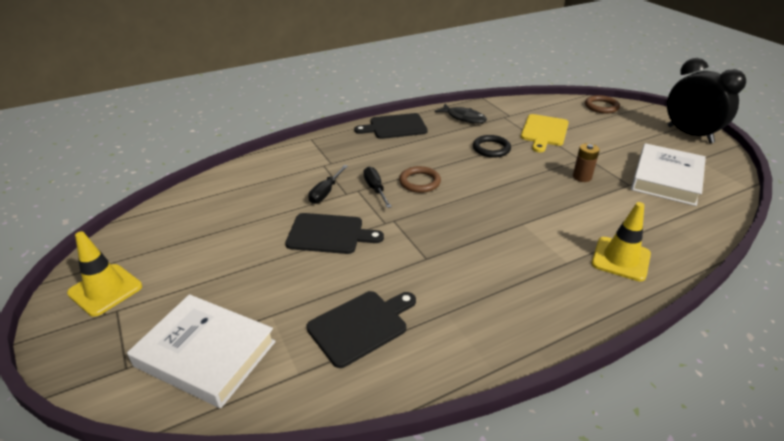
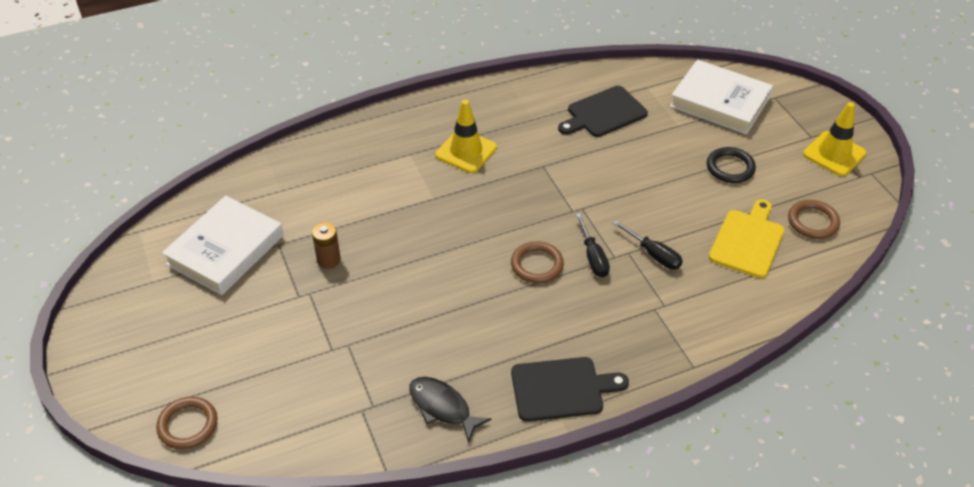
camera: 175 degrees left, 10 degrees up
black cutting board [285,213,384,254] -> none
black screwdriver [308,165,348,204] -> black screwdriver turned 105 degrees clockwise [613,220,683,270]
black ring [473,135,511,158] -> black ring moved to [707,147,756,183]
yellow cutting board [521,114,569,152] -> yellow cutting board moved to [709,199,785,278]
yellow traffic cone [591,202,651,281] -> yellow traffic cone moved to [435,100,497,173]
black clock [667,58,746,143] -> none
none -> brown ring [788,200,840,239]

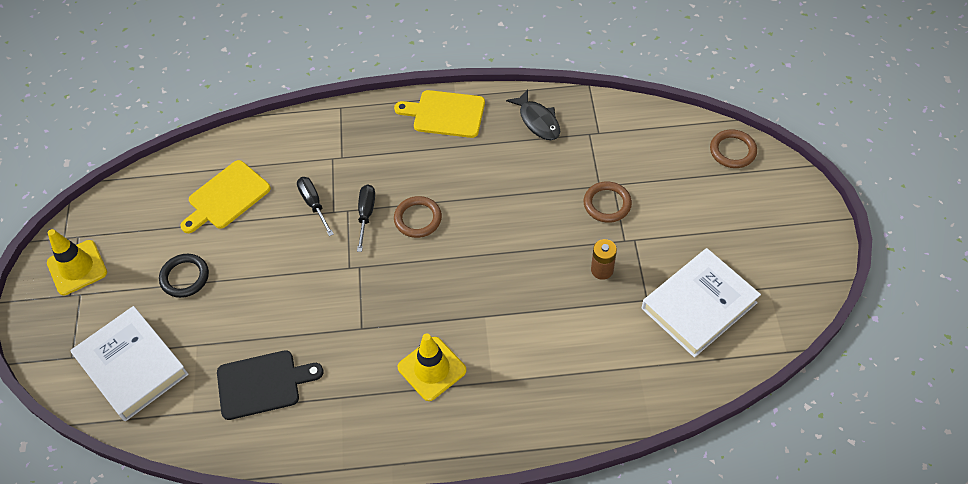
camera: 160 degrees left, 10 degrees up
black cutting board [511,357,629,422] -> yellow cutting board [394,90,485,138]
brown ring [788,200,840,239] -> brown ring moved to [584,181,632,223]

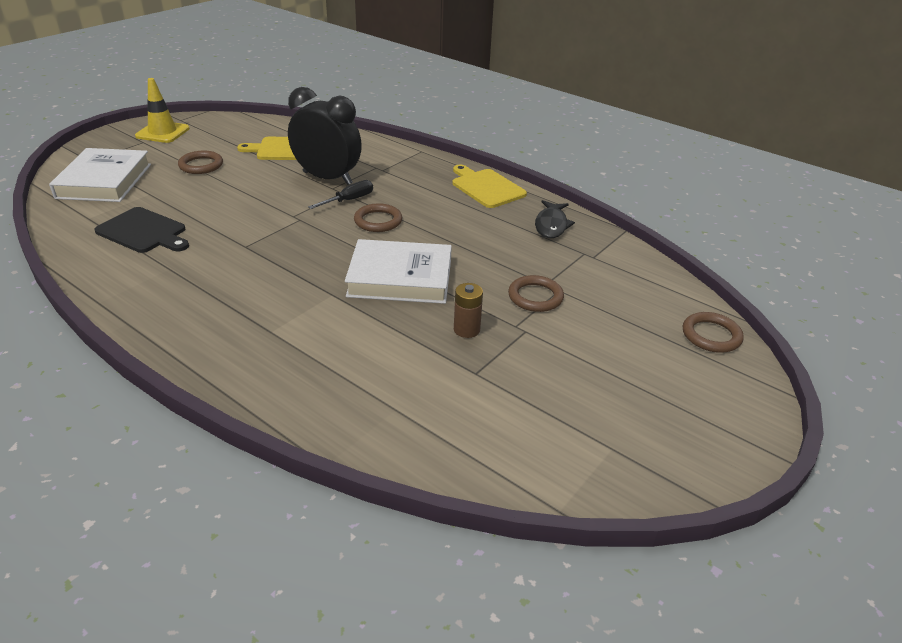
camera: 40 degrees right, 20 degrees down
black ring [159,254,209,298] -> brown ring [178,151,223,174]
black screwdriver [297,177,334,236] -> black clock [288,87,362,185]
yellow traffic cone [398,333,466,401] -> none
white book [642,248,761,358] -> white book moved to [345,239,452,304]

